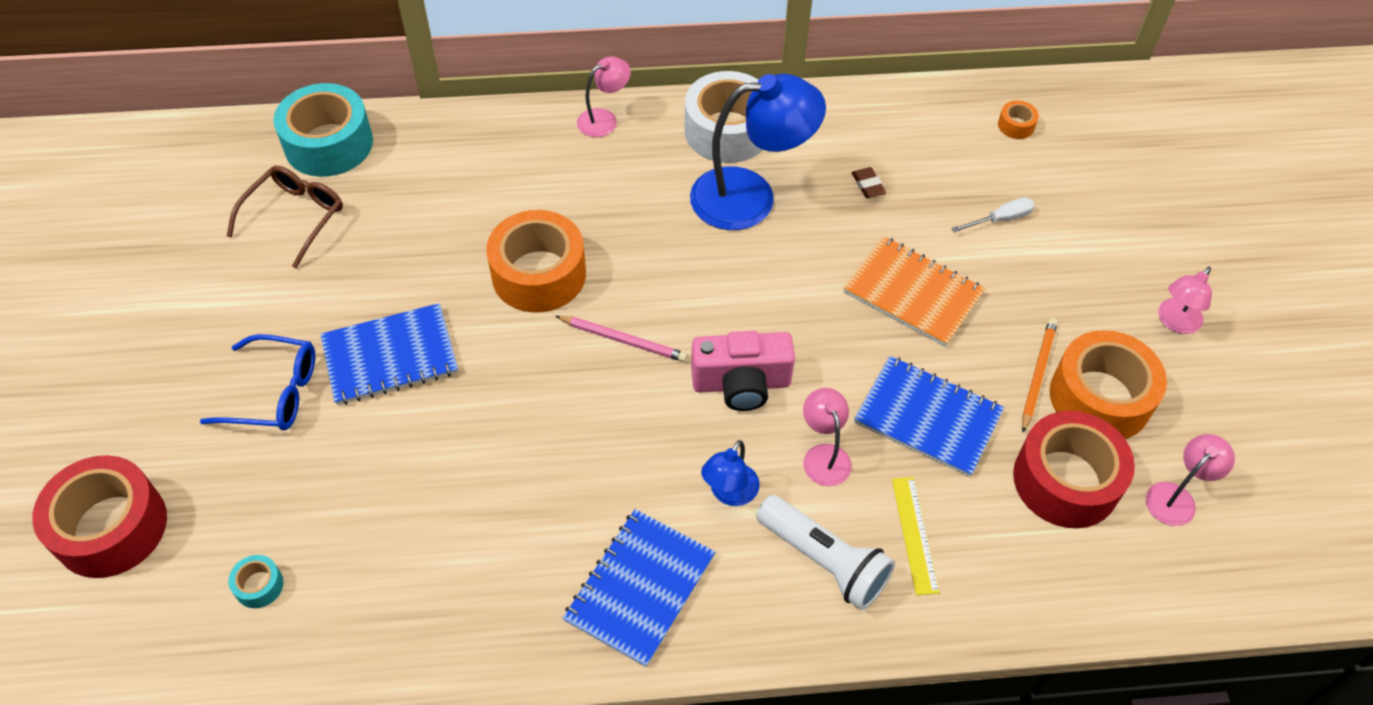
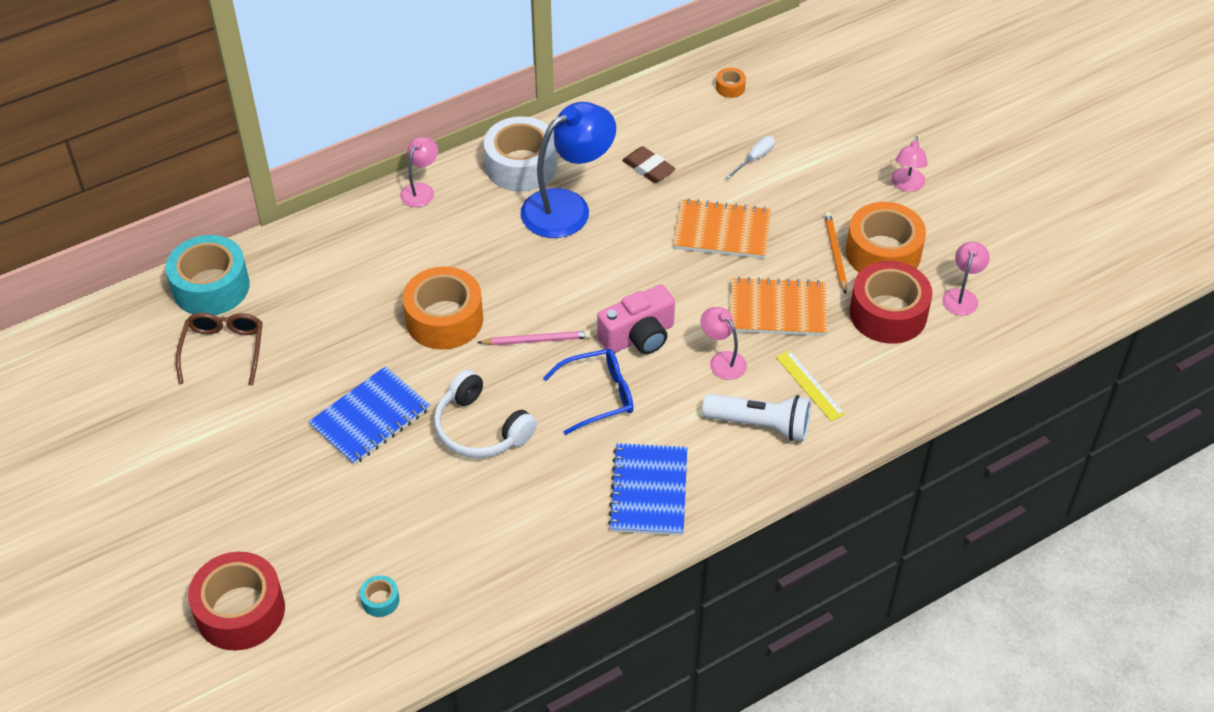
camera: 25 degrees left, 5 degrees down
blue glasses [200,334,315,430] -> blue glasses moved to [543,349,634,435]
blue lamp [701,440,760,506] -> none
brown eraser [852,167,886,198] -> brown eraser [622,146,676,183], size x1.55
blue notebook [854,356,1004,477] -> orange notebook [731,277,827,336]
none -> white headphones [434,370,537,458]

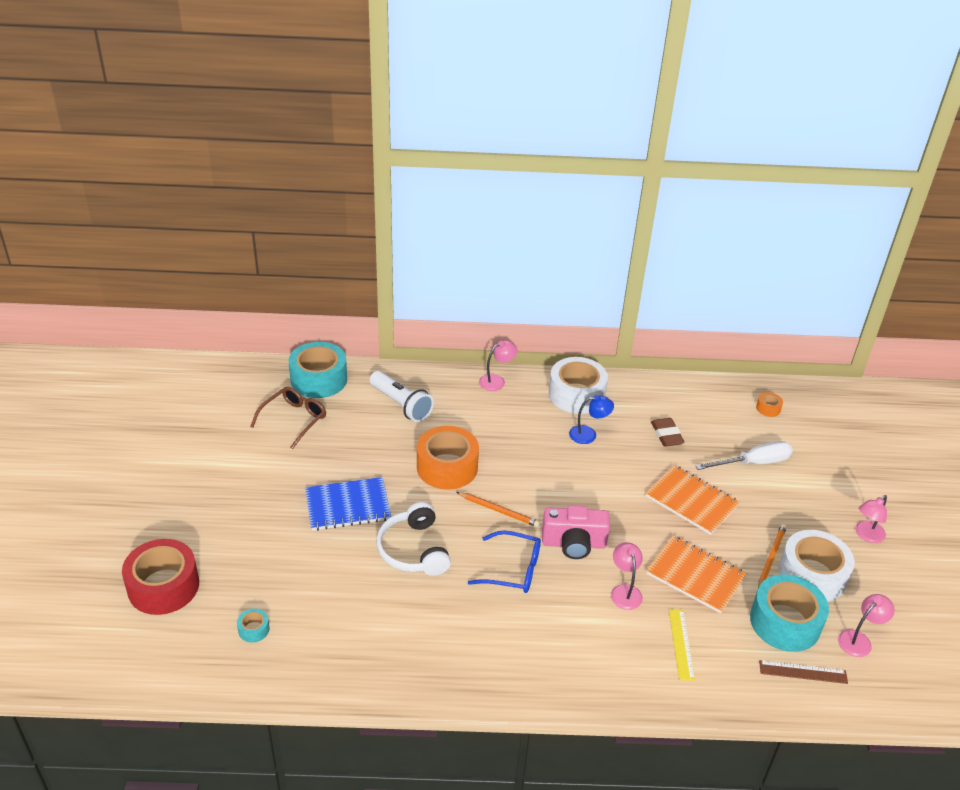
camera: 30 degrees right, 10 degrees down
pink pencil [477,331,591,345] -> orange pencil [456,492,540,527]
blue lamp [521,102,616,238] -> blue lamp [569,395,614,444], size x0.50
blue notebook [608,443,687,536] -> none
white flashlight [702,394,811,441] -> white flashlight moved to [370,371,434,422]
white screwdriver [726,136,775,179] -> white screwdriver [695,441,793,470], size x1.71
orange tape [846,202,926,272] -> white tape [778,530,855,602]
red tape [849,261,932,344] -> turquoise tape [750,574,829,652]
none -> brown ruler [759,660,848,684]

